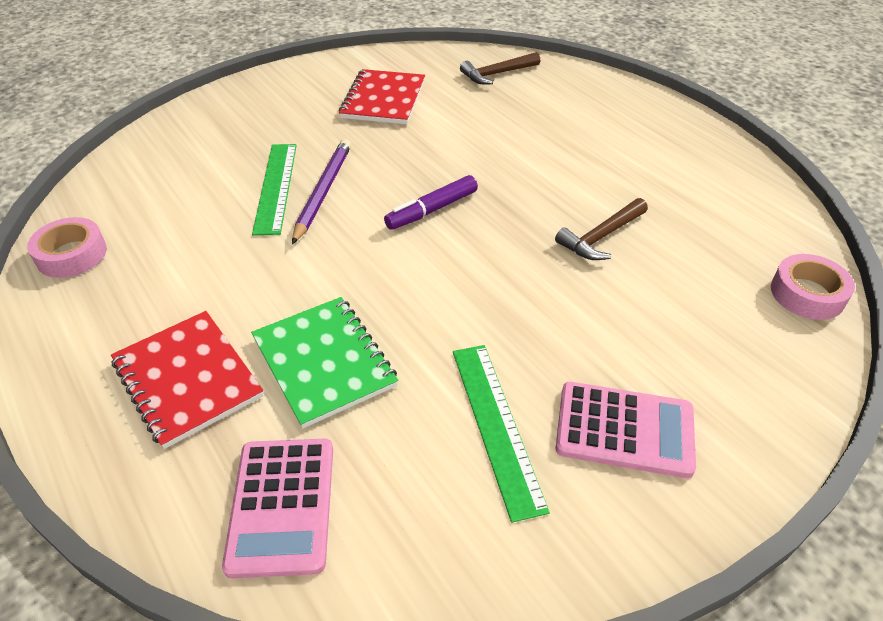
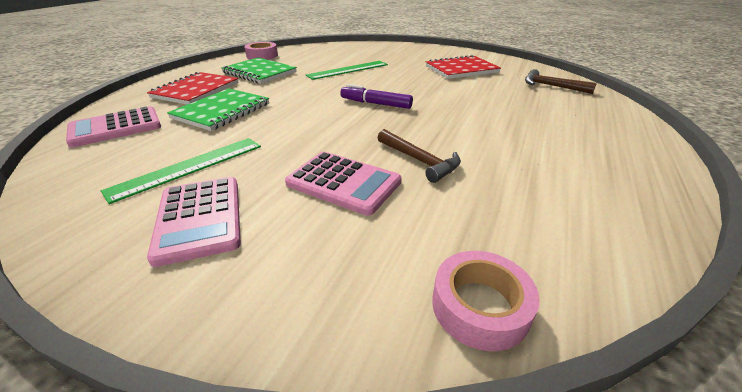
camera: 60 degrees right, 10 degrees down
purple pencil [292,139,351,244] -> none
brown hammer [555,198,648,260] -> brown hammer turned 150 degrees counterclockwise [378,129,461,183]
none -> green notebook [221,57,297,84]
none -> pink calculator [285,152,401,216]

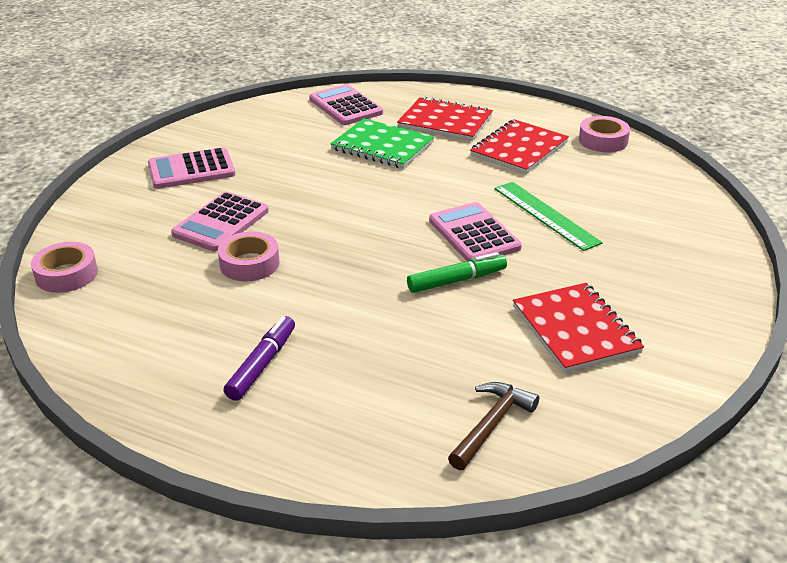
camera: 90 degrees right, 0 degrees up
green ruler [101,138,261,204] -> none
green notebook [221,57,297,84] -> red notebook [470,119,569,174]
purple marker [340,84,413,109] -> purple marker moved to [223,316,295,401]
brown hammer [378,129,461,183] -> pink tape [218,232,280,281]
none -> green marker [407,252,507,293]
none -> pink calculator [429,202,522,262]

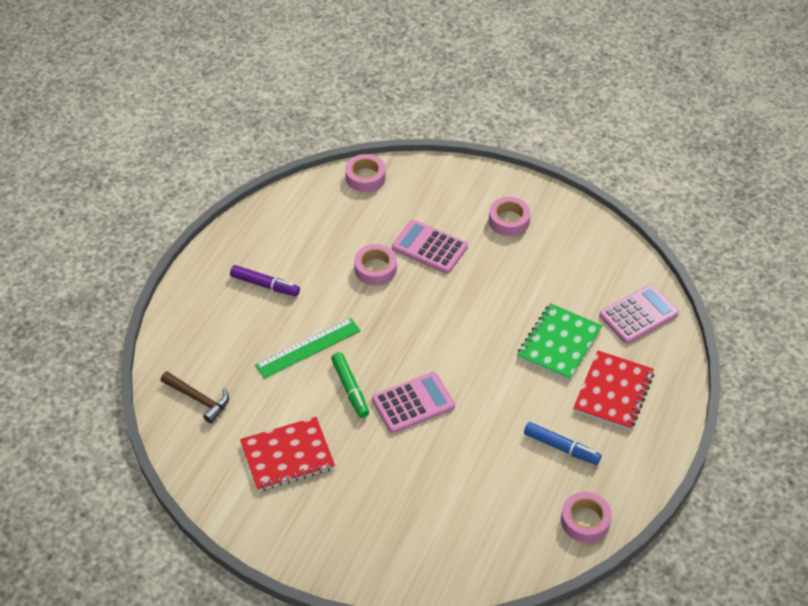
camera: 90 degrees right, 15 degrees up
pink calculator [148,147,235,189] -> pink tape [489,197,531,236]
red notebook [470,119,569,174] -> blue marker [524,422,601,465]
green ruler [495,182,603,251] -> green ruler moved to [255,318,361,379]

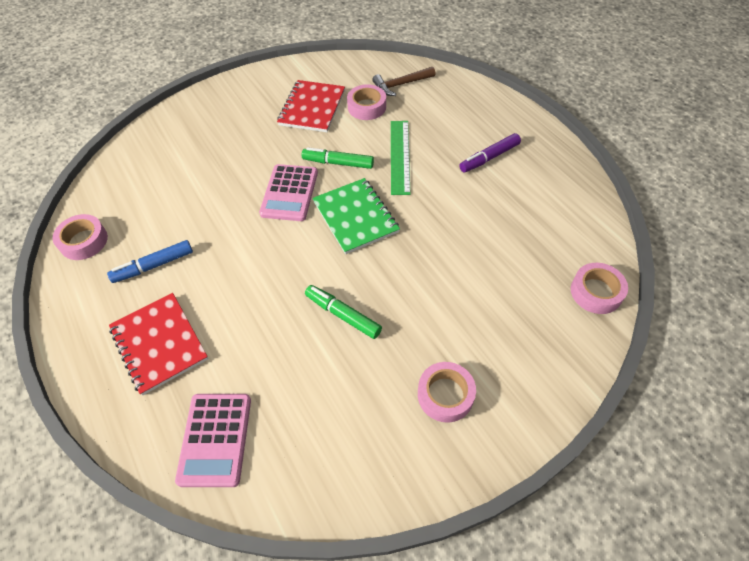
camera: 125 degrees right, 5 degrees up
pink tape [354,244,397,285] -> pink tape moved to [347,84,386,120]
pink calculator [392,220,468,274] -> none
green notebook [517,303,602,381] -> green notebook moved to [312,178,400,254]
none -> green marker [305,285,382,339]

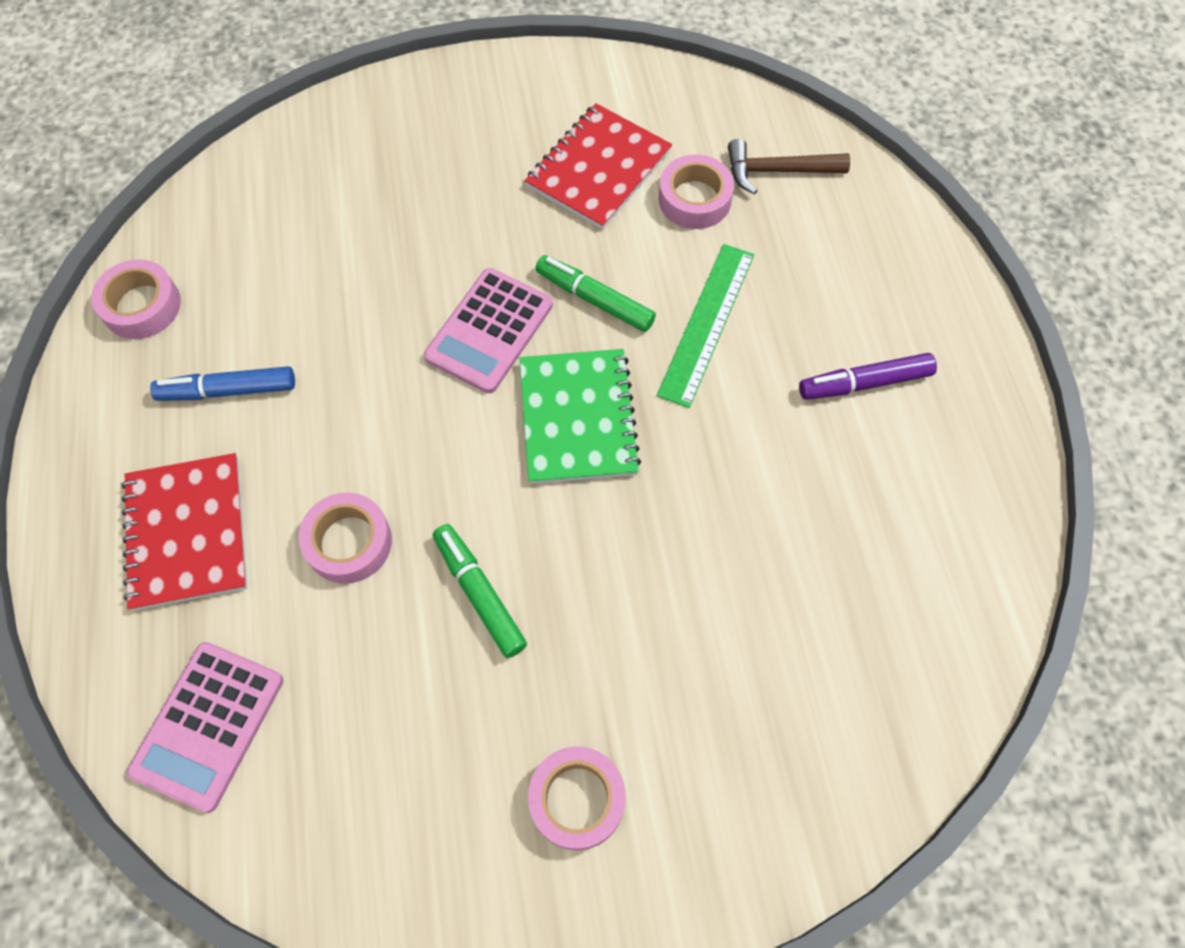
camera: 20 degrees right, 10 degrees up
pink tape [571,263,628,314] -> pink tape moved to [299,492,392,584]

